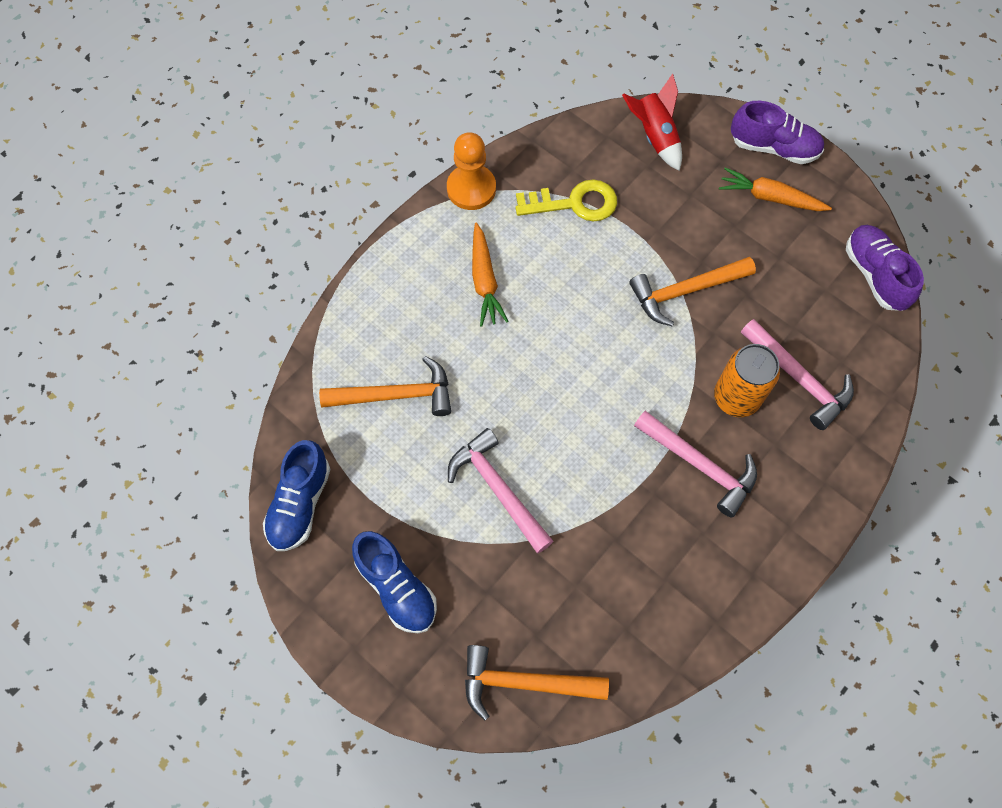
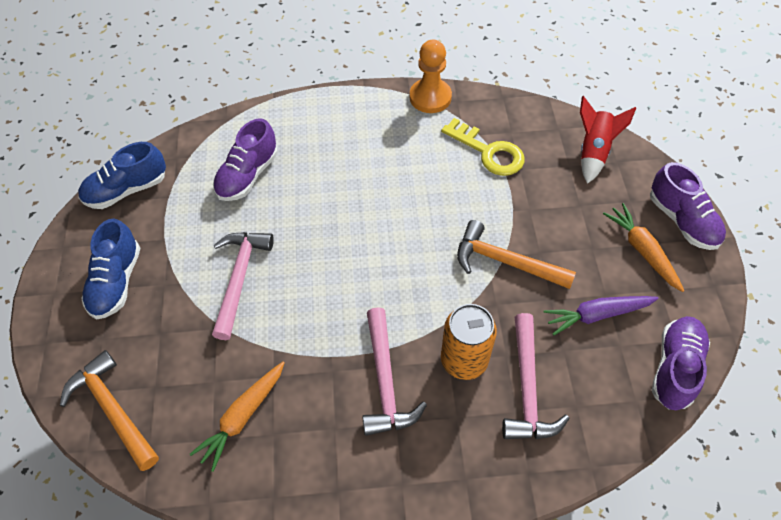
camera: 45 degrees right, 10 degrees down
orange hammer [319,356,451,416] -> purple shoe [213,118,278,201]
orange carrot [472,223,509,327] -> orange carrot moved to [189,362,284,472]
none -> purple carrot [543,296,659,336]

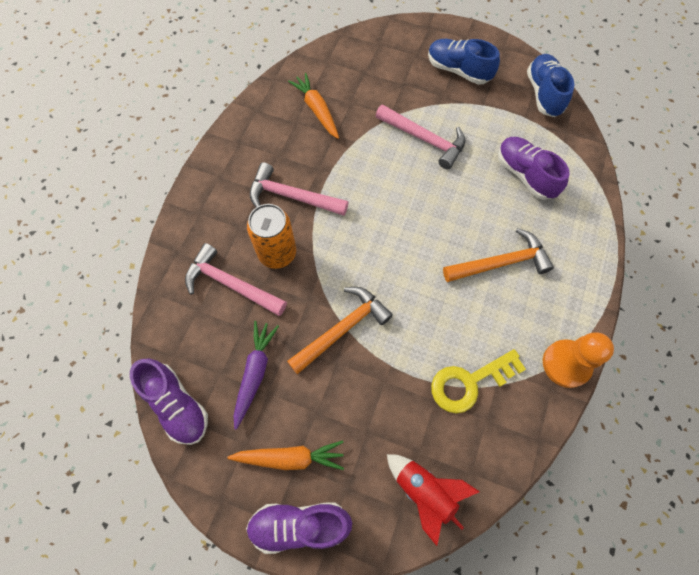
camera: 115 degrees right, 10 degrees up
orange hammer [60,350,159,471] -> orange hammer moved to [443,228,554,282]

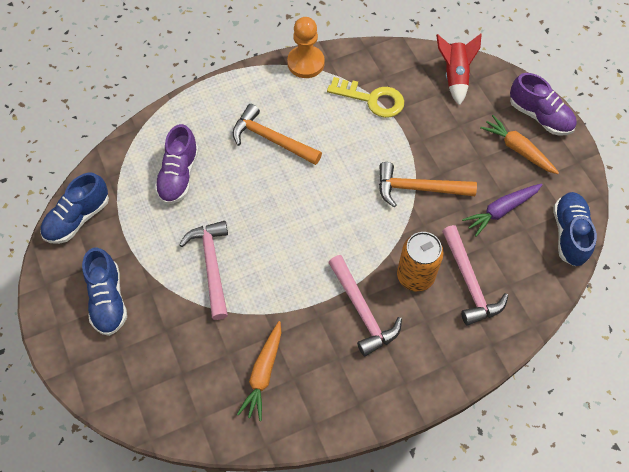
camera: 135 degrees left, 5 degrees down
purple shoe [130,359,208,445] -> blue shoe [553,192,597,266]

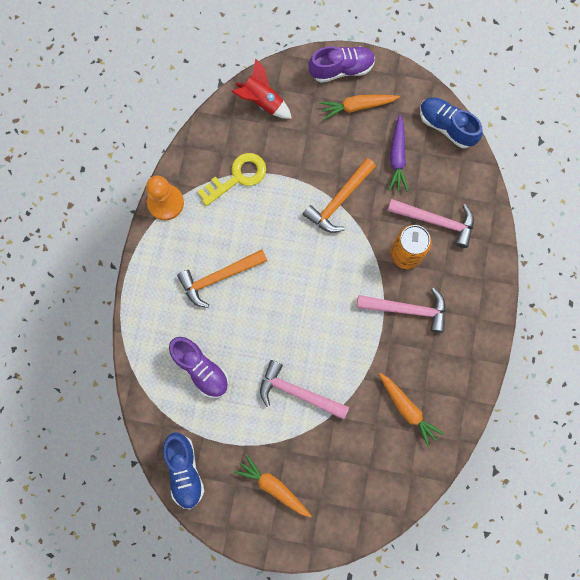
camera: 55 degrees left, 15 degrees up
blue shoe [82,248,127,336] -> orange carrot [234,454,311,518]

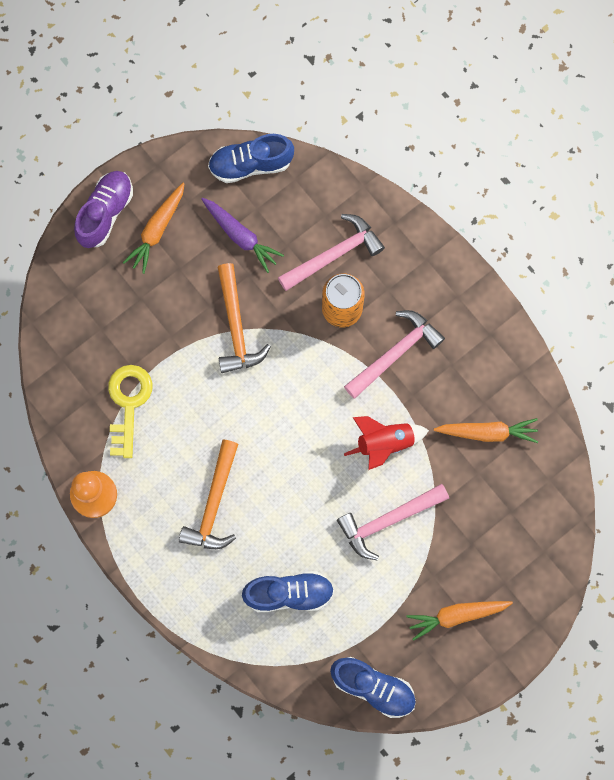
camera: 50 degrees left, 0 degrees up
purple shoe [169,337,229,398] -> blue shoe [242,571,334,612]
red rocket [231,58,292,119] -> red rocket moved to [344,416,429,470]

